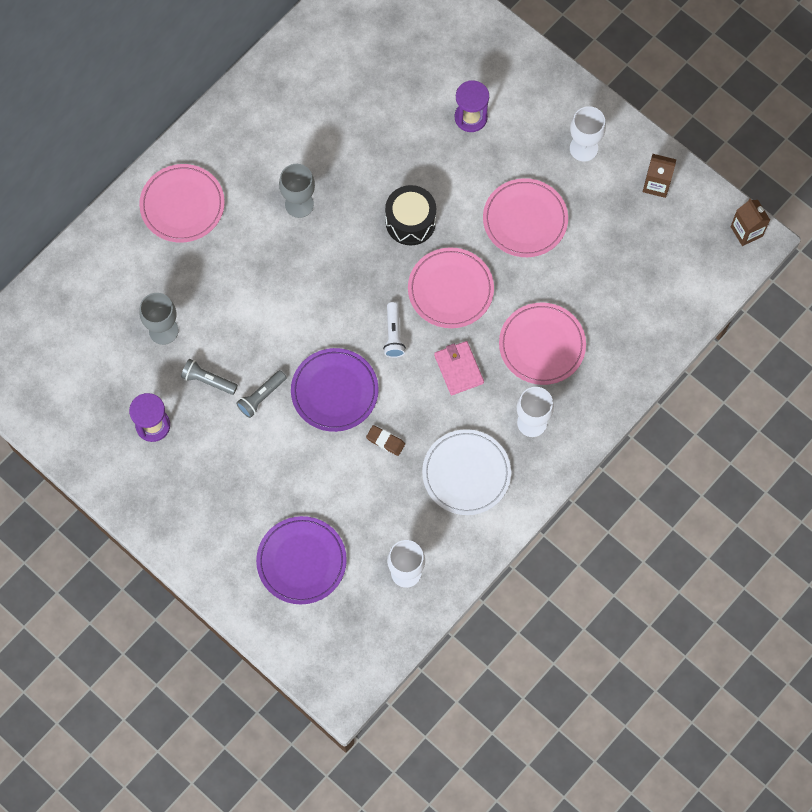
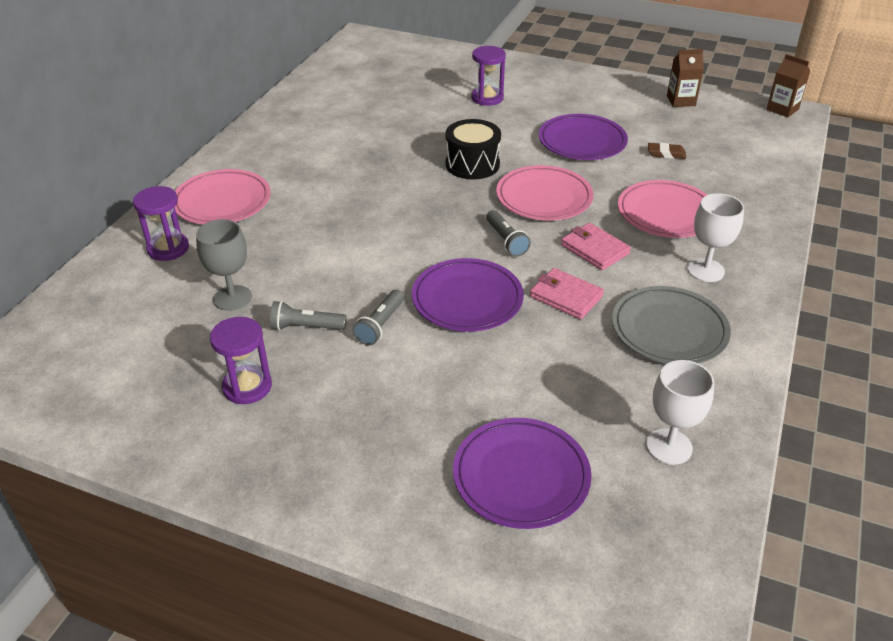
camera: 20 degrees left, 30 degrees down
grey goblet [279,164,315,218] -> none
brown eraser [366,425,405,456] -> brown eraser moved to [648,143,686,159]
white flashlight [383,302,406,358] -> grey flashlight [486,210,531,257]
white plate [422,429,511,515] -> grey plate [612,286,731,364]
pink plate [483,178,568,257] -> purple plate [539,114,628,160]
white goblet [570,106,606,161] -> none
none -> purple hourglass [133,186,189,261]
none -> pink wallet [530,268,604,319]

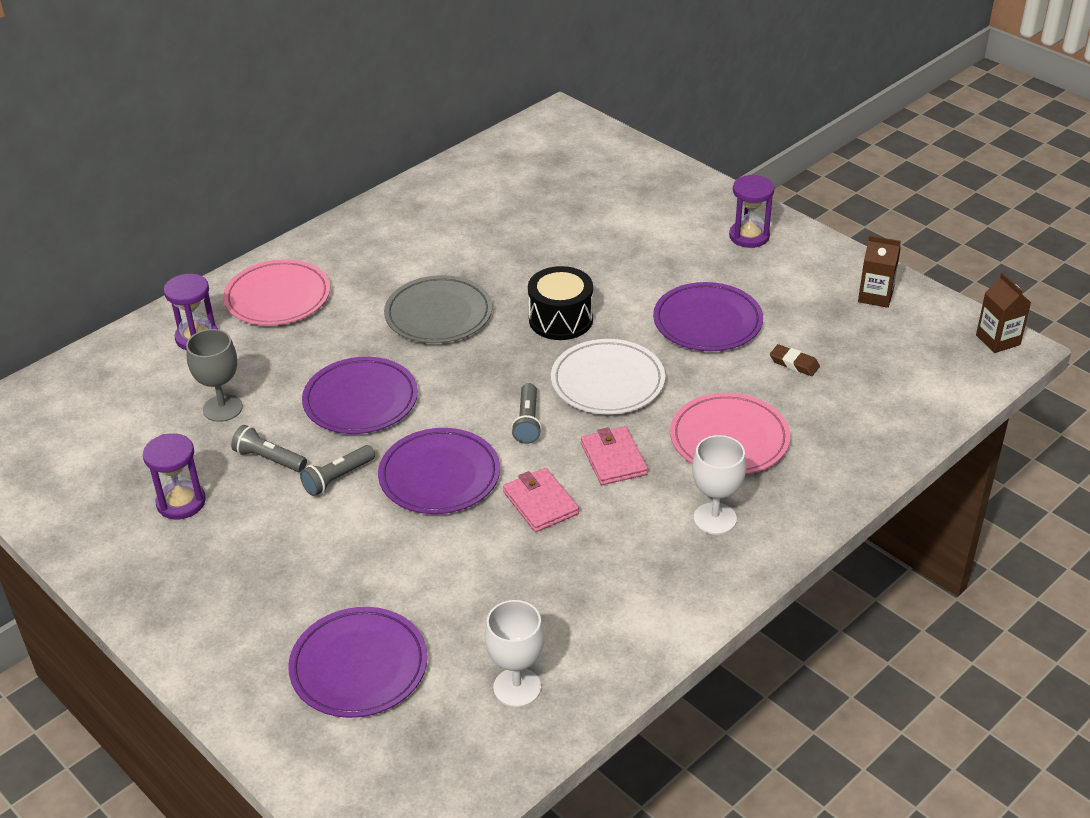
camera: 25 degrees right, 0 degrees up
purple hourglass [471,46,506,106] -> purple hourglass moved to [729,175,774,248]
pink plate [496,165,594,221] -> white plate [551,339,665,415]
grey plate [612,286,731,364] -> grey plate moved to [384,275,492,343]
none -> purple plate [302,357,418,434]

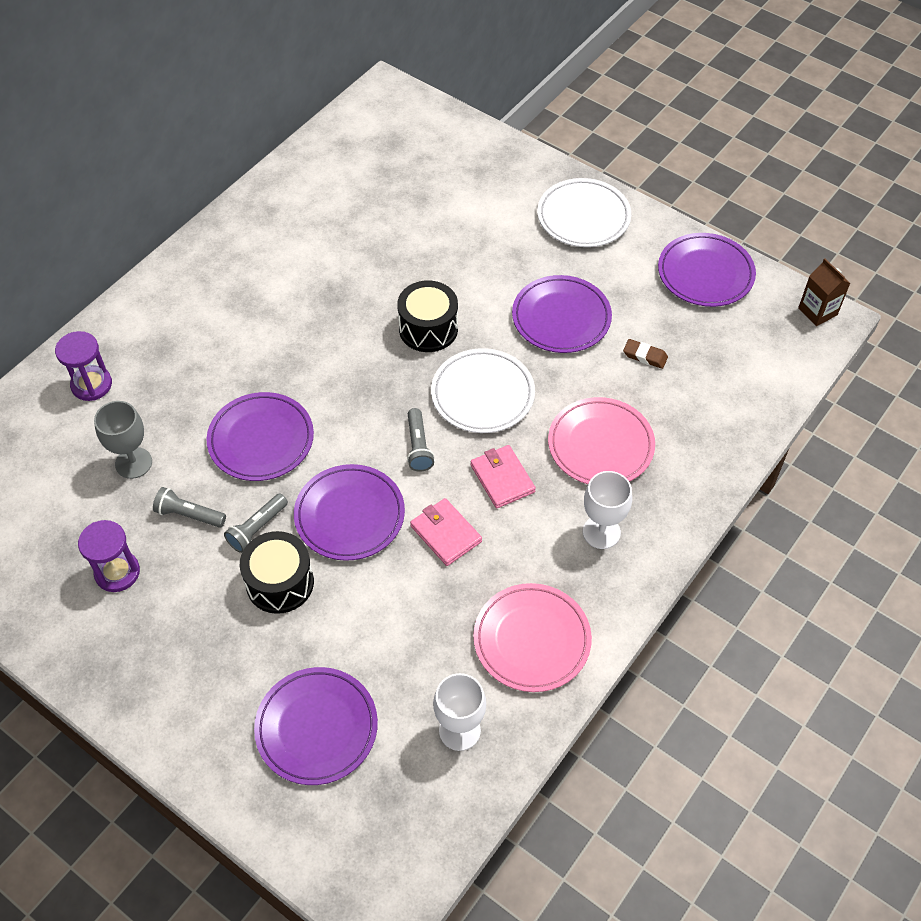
camera: 10 degrees left, 15 degrees up
pink plate [223,259,330,326] -> pink plate moved to [473,583,592,692]
grey plate [384,275,492,343] -> none
purple hourglass [729,175,774,248] -> white plate [537,178,631,247]
brown carton [858,235,901,308] -> purple plate [658,233,756,307]
none -> black drum [240,531,314,614]

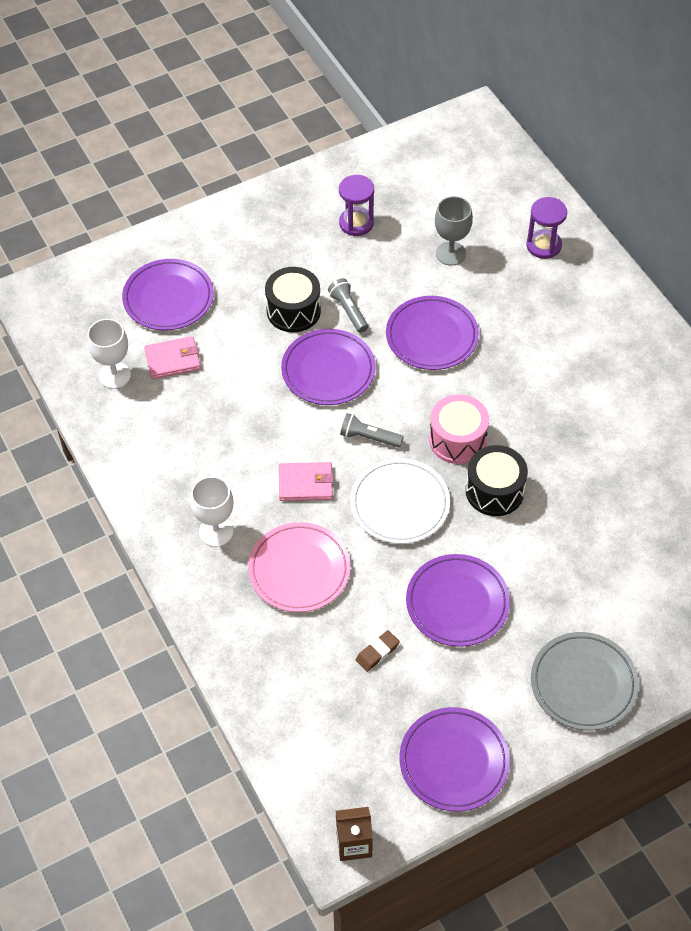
camera: 115 degrees right, 0 degrees up
grey flashlight [153,487,226,528] -> none
pink wallet [410,498,482,566] -> pink wallet moved to [144,336,201,379]
pink plate [473,583,592,692] -> none
white plate [537,178,631,247] -> grey plate [531,632,639,730]
none -> pink drum [429,394,489,464]

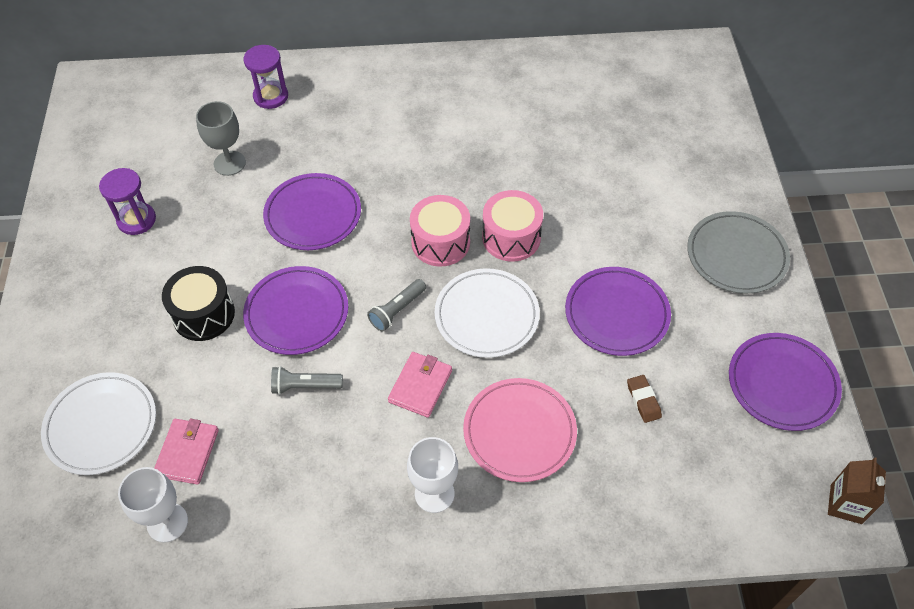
camera: 65 degrees left, 0 degrees up
purple plate [122,259,214,331] -> white plate [41,372,156,475]
grey flashlight [328,278,368,333] -> grey flashlight moved to [271,366,343,395]
black drum [466,445,528,516] -> pink drum [482,190,543,262]

